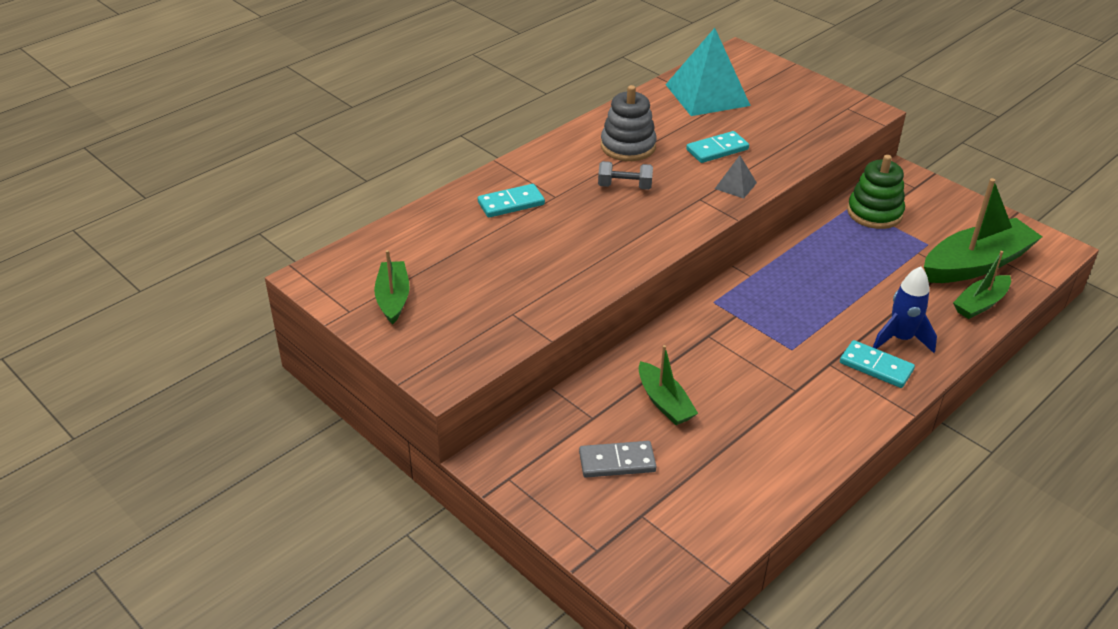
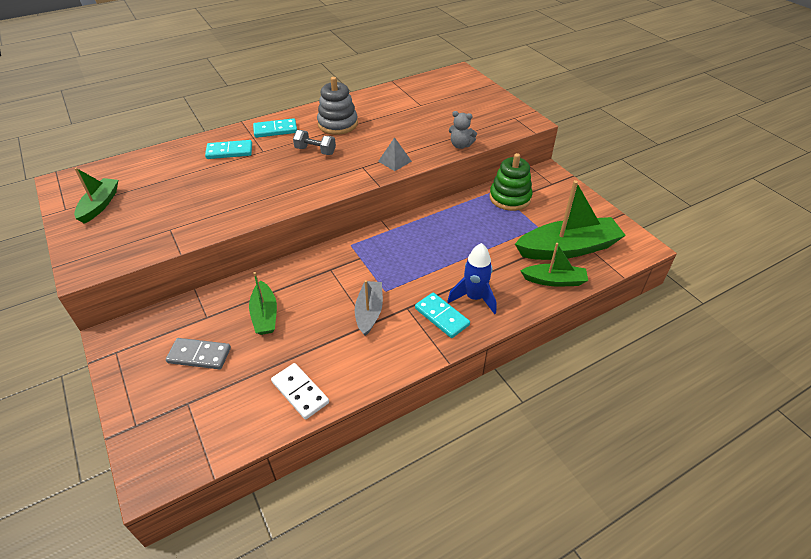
camera: 15 degrees right, 5 degrees up
turquoise pyramid [665,28,751,116] -> none
turquoise domino [686,131,749,163] -> turquoise domino moved to [253,118,297,138]
green boat [953,251,1011,319] -> green boat turned 150 degrees counterclockwise [520,243,588,286]
none -> white domino [271,363,329,420]
none -> grey boat [355,280,383,336]
none -> grey teddy bear [449,111,477,149]

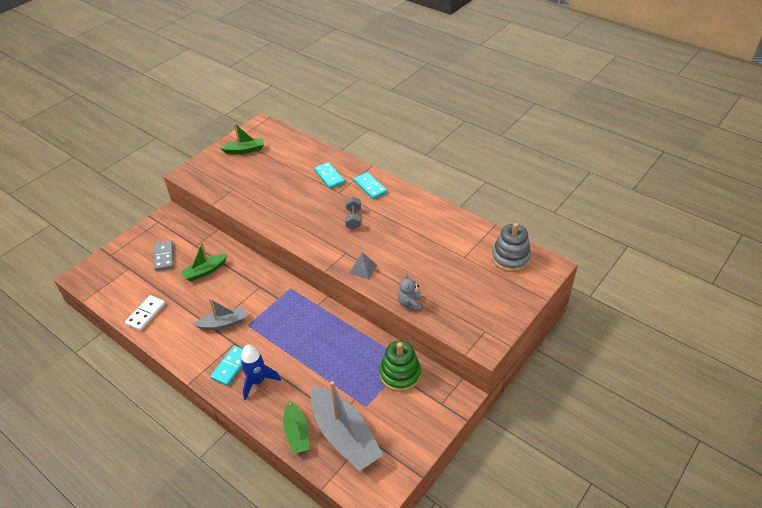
camera: 70 degrees right, 0 degrees up
grey stacking toy [317,77,358,135] -> grey stacking toy moved to [491,223,531,272]
green boat [515,180,626,260] -> grey boat [311,381,383,471]

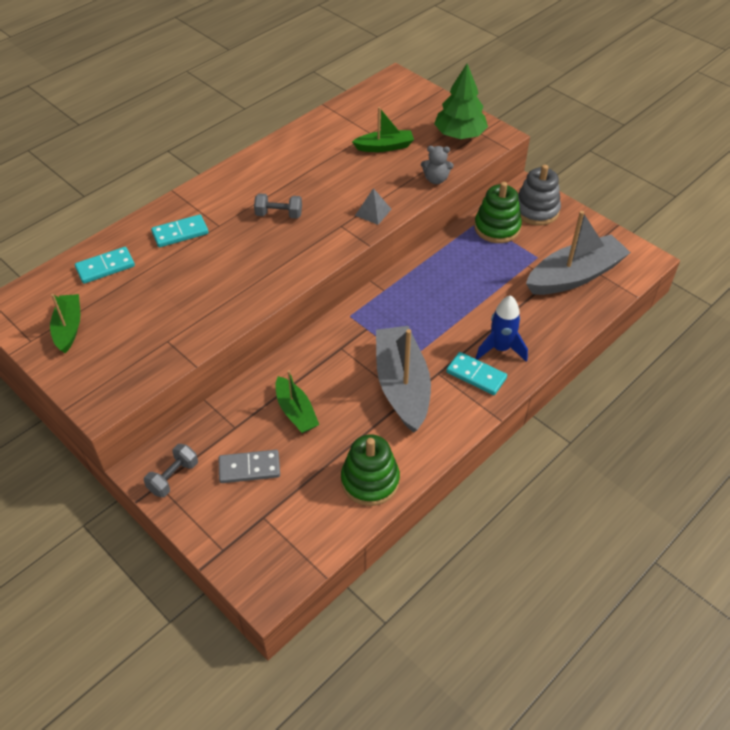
camera: 85 degrees left, 5 degrees up
white domino [125,295,166,331] -> green stacking toy [341,434,400,506]
grey boat [193,299,246,330] -> grey boat [376,326,431,433], size x1.78
green boat [283,401,310,454] -> green boat moved to [352,107,414,152]
turquoise domino [354,172,387,199] -> turquoise domino moved to [75,247,135,284]
grey stacking toy [491,223,531,272] -> grey stacking toy moved to [518,165,561,225]
none -> grey dumbbell [144,444,198,497]
none -> green tree [434,64,488,139]

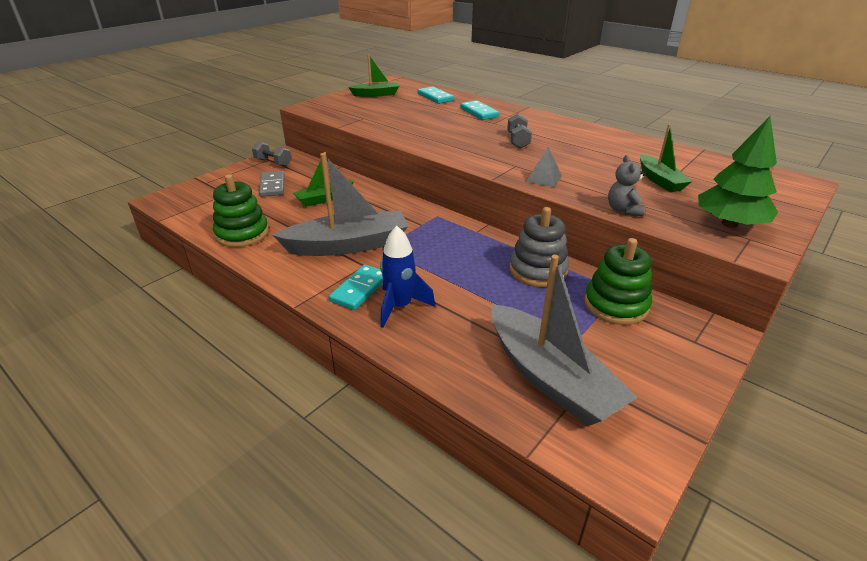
camera: 85 degrees right, 15 degrees down
grey stacking toy [518,165,561,225] -> grey stacking toy moved to [510,207,569,287]

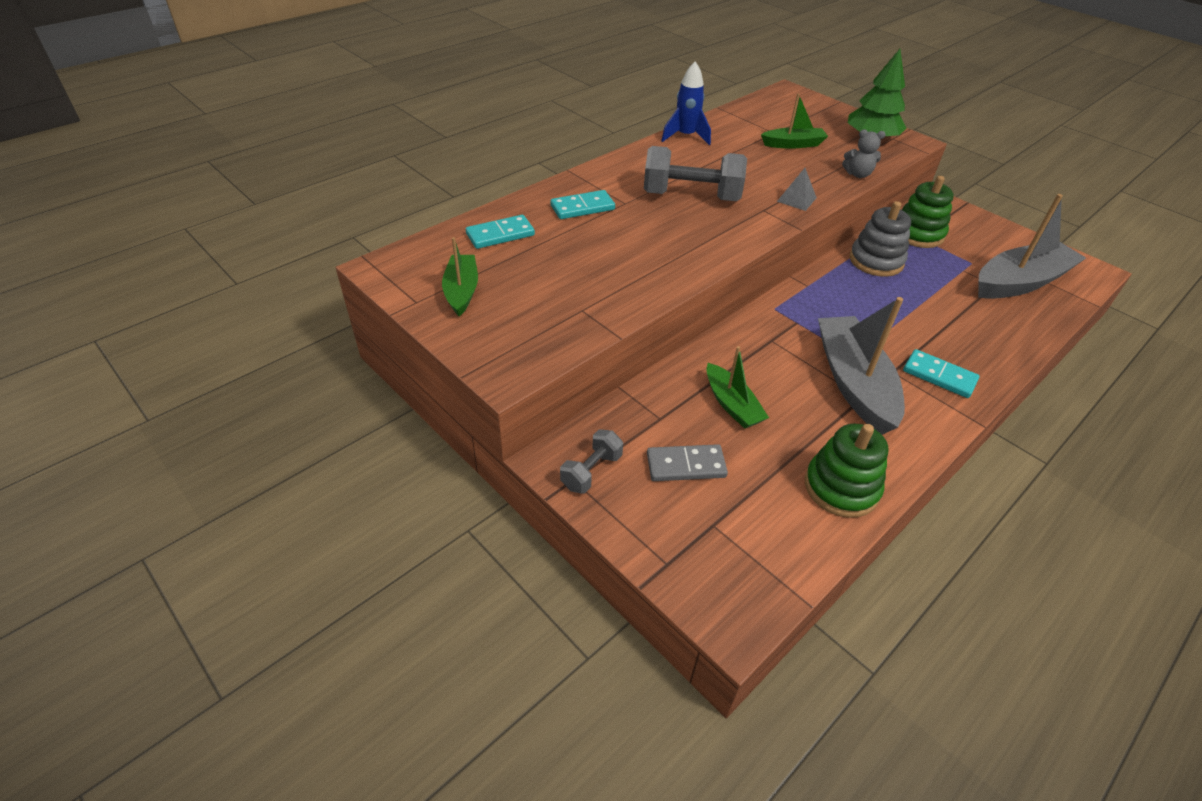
camera: 85 degrees left, 10 degrees up
blue rocket [380,226,435,328] -> blue rocket moved to [661,62,711,145]
grey dumbbell [507,114,532,149] -> grey dumbbell [644,146,747,201], size x1.88

